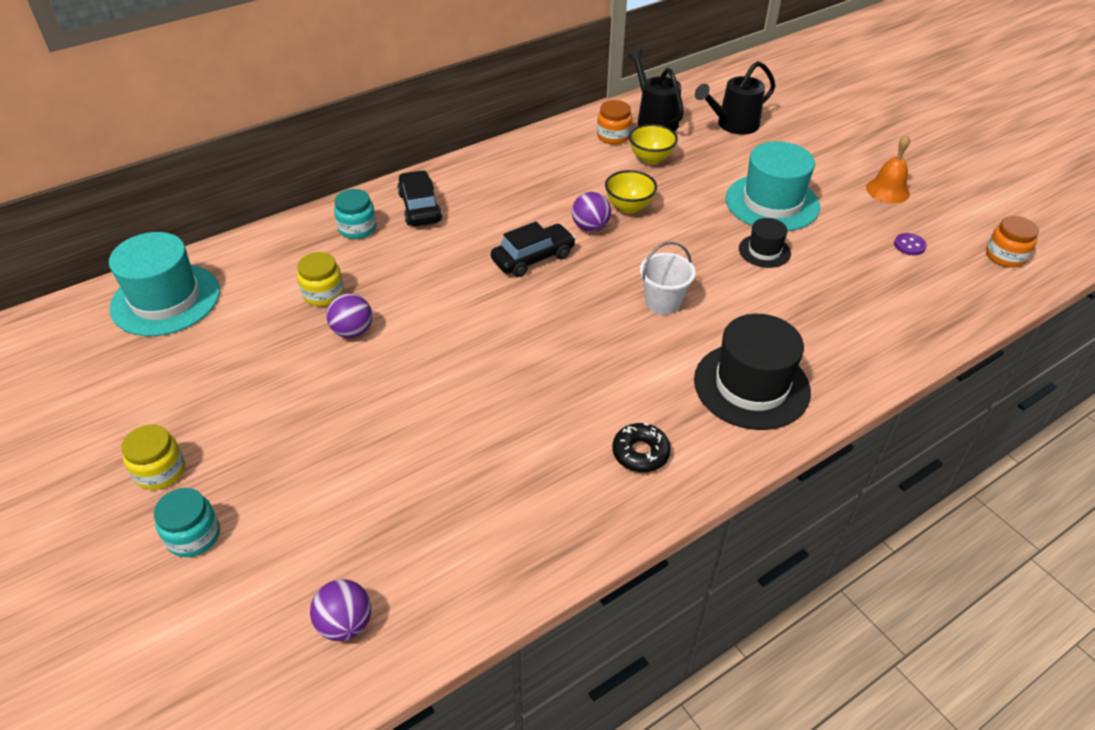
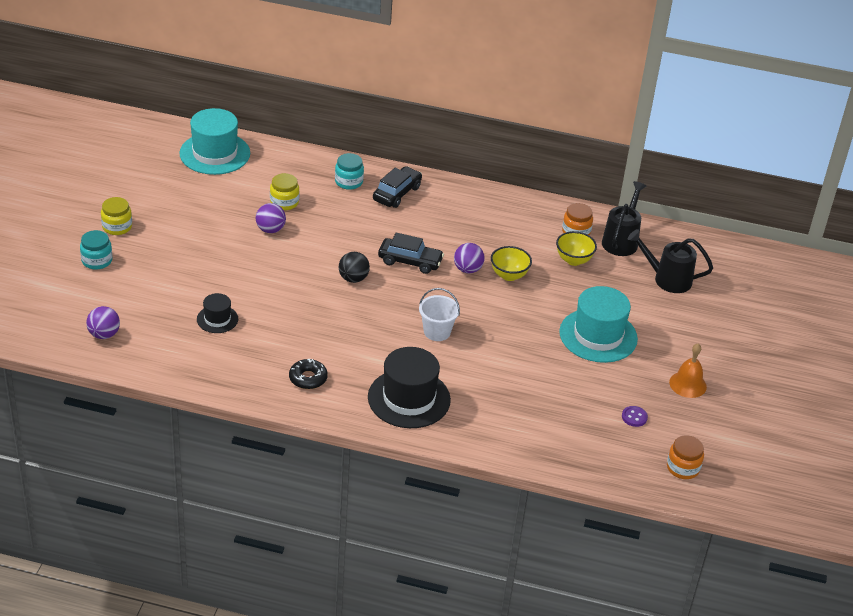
camera: 45 degrees right, 5 degrees down
black hat [739,218,791,268] -> black hat moved to [197,293,238,333]
none -> black ball [339,252,370,283]

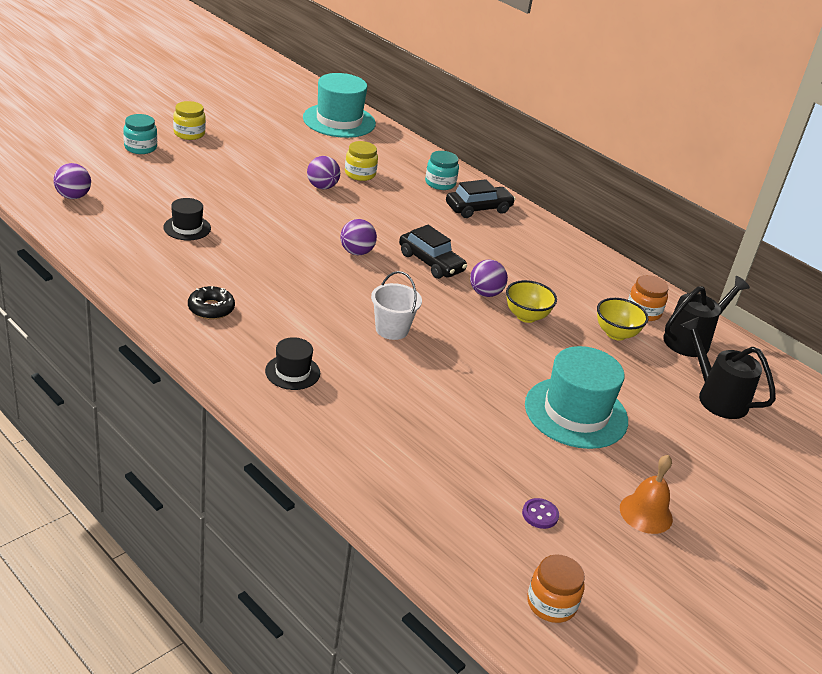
camera: 30 degrees right, 5 degrees down
black ball [339,252,370,283] -> purple ball [340,219,377,255]
black hat [368,347,451,428] -> black hat [265,337,320,390], size x0.52

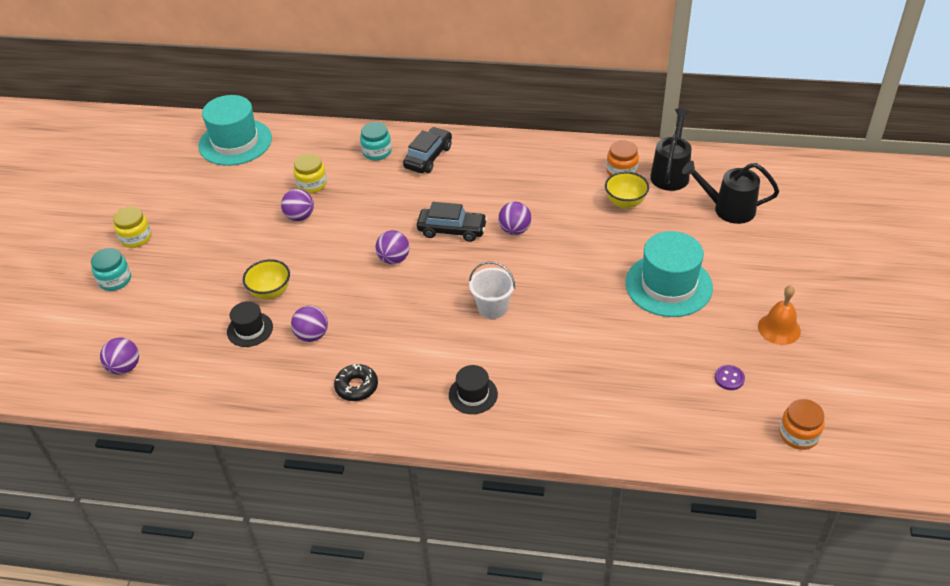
camera: 30 degrees left, 10 degrees up
yellow bowl [506,280,557,323] -> yellow bowl moved to [243,259,290,300]
none -> purple ball [291,306,328,342]

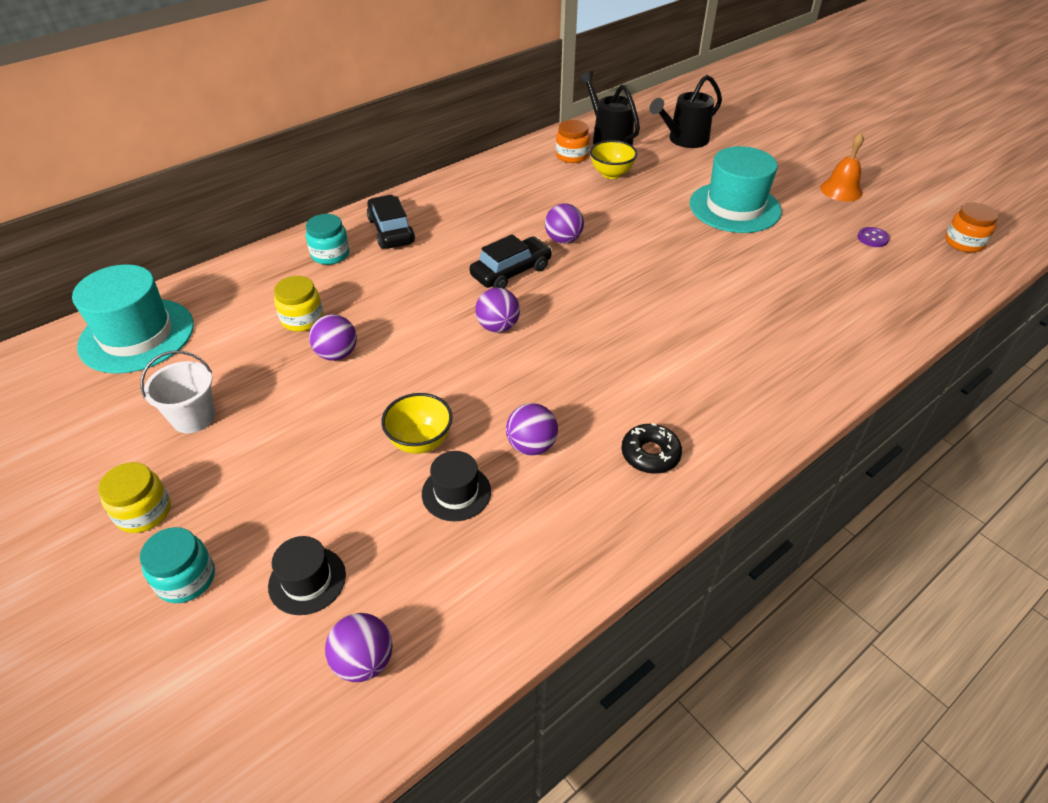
camera: 50 degrees left, 0 degrees up
black hat [449,365,498,414] -> black hat moved to [268,536,346,615]
white bucket [469,261,515,319] -> white bucket moved to [140,350,215,433]

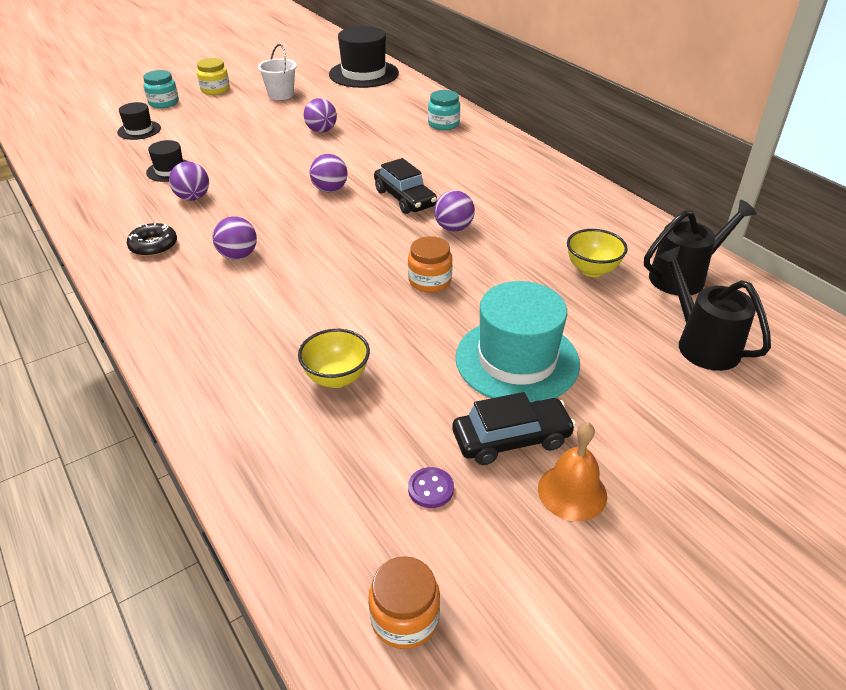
camera: 95 degrees right, 5 degrees down
turquoise hat [72,264,194,374] -> black hat [329,26,399,88]
yellow jar [274,276,323,332] -> none
purple ball [325,613,393,682] -> purple ball moved to [213,216,257,259]
black car [367,195,415,249] -> black car moved to [453,392,576,465]
yellow bowl [381,393,453,454] -> yellow bowl moved to [298,329,370,388]
orange jar [556,120,590,163] -> orange jar moved to [408,236,453,292]

